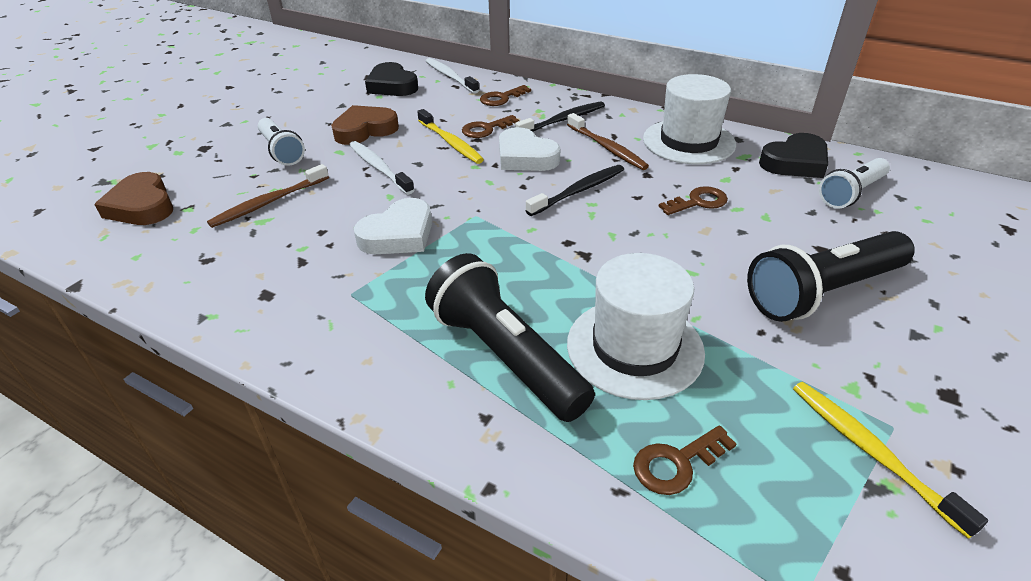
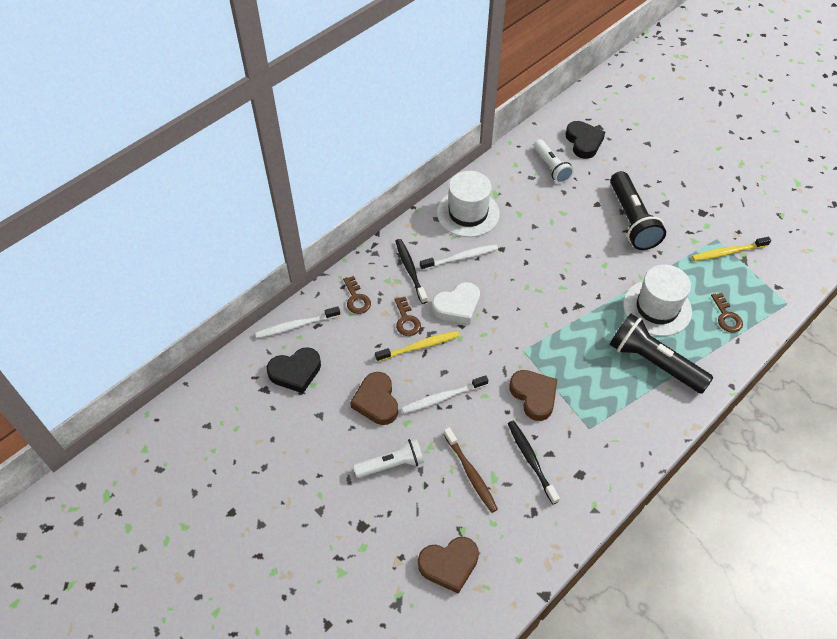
camera: 75 degrees left, 15 degrees up
white heart [354,198,432,254] -> brown heart [509,370,557,421]
black flashlight [425,253,595,422] -> black flashlight turned 60 degrees clockwise [609,313,713,394]
black toothbrush [526,165,624,216] -> black toothbrush moved to [508,420,560,504]
brown toothbrush [567,113,649,170] -> white toothbrush [420,244,498,270]
brown key [658,186,728,215] -> none
black heart [759,133,828,178] -> black heart moved to [565,121,605,159]

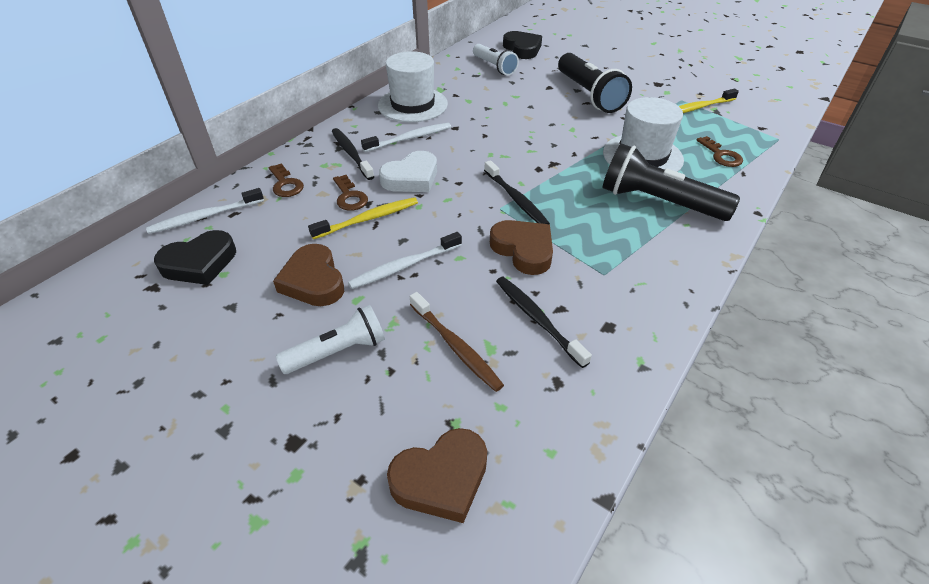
camera: 10 degrees left, 10 degrees down
none -> black toothbrush [484,160,550,225]

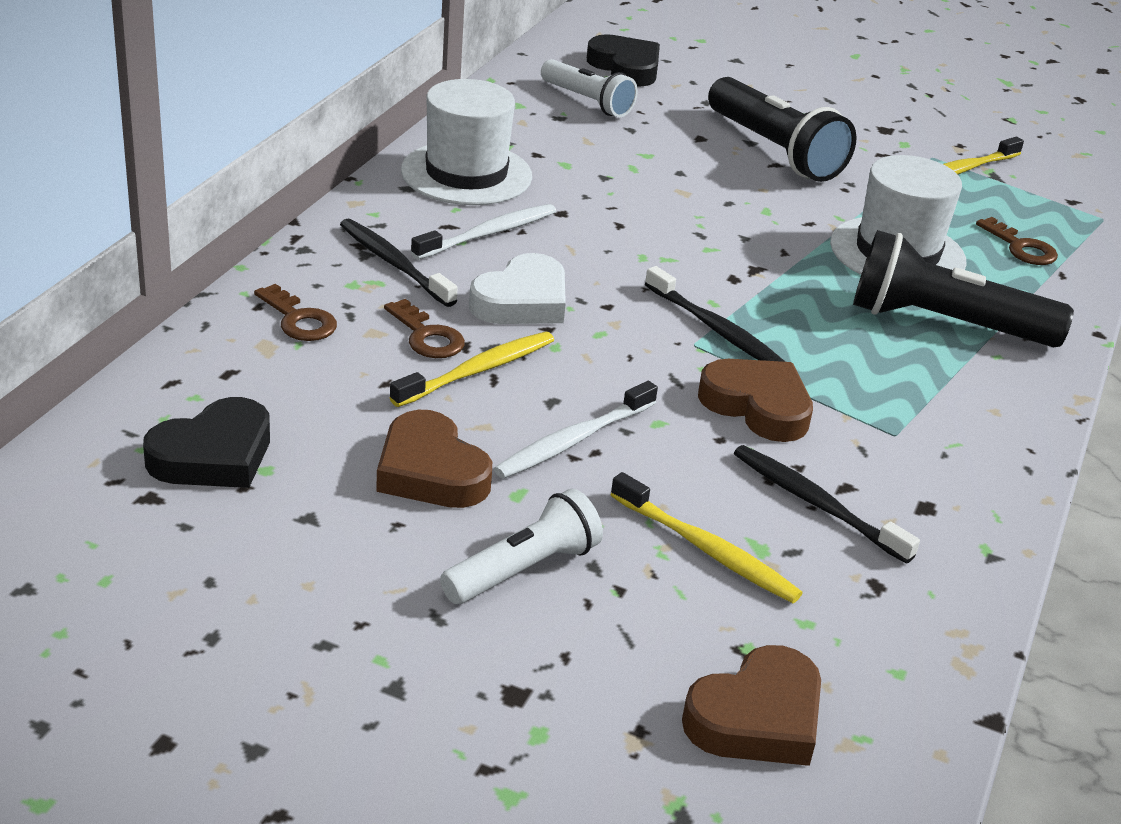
camera: 15 degrees left, 10 degrees down
white toothbrush [146,188,264,234] -> none
brown toothbrush [410,292,504,392] -> yellow toothbrush [611,472,803,603]

